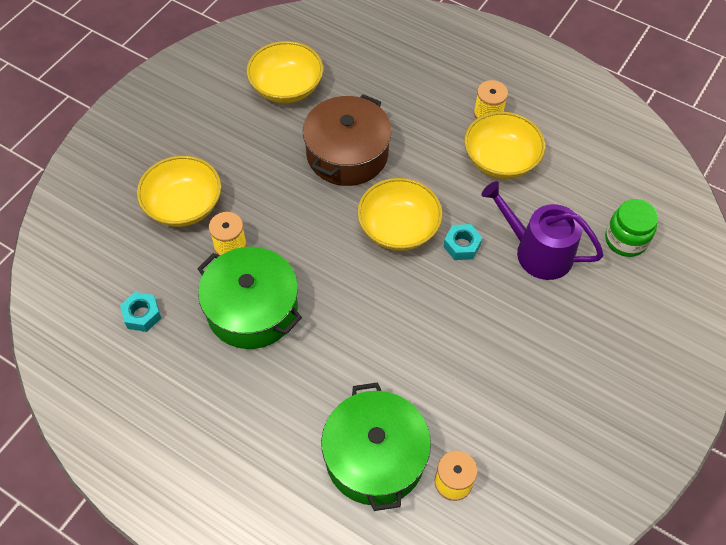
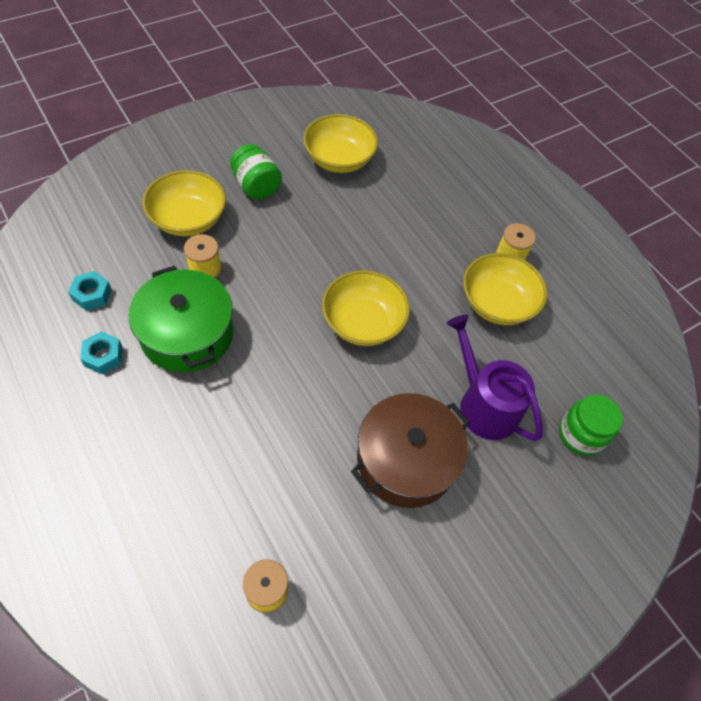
camera: 20 degrees right, 0 degrees up
brown pot [303,94,392,186] -> brown pot moved to [351,393,470,508]
green pot [321,382,431,511] -> none
turquoise nut [443,224,482,260] -> turquoise nut moved to [80,331,123,375]
none -> green jar [230,144,282,199]

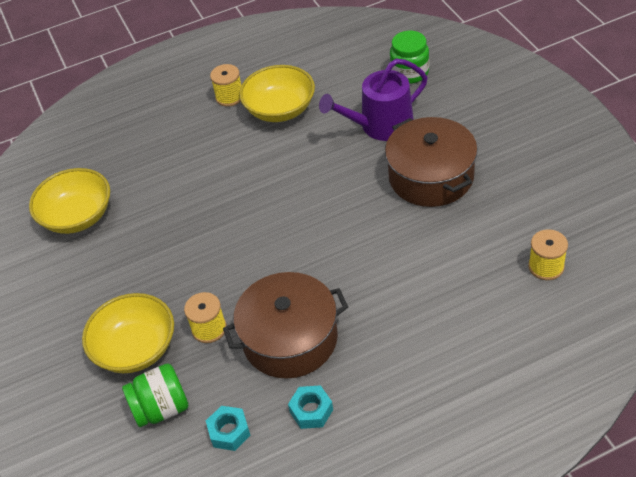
camera: 70 degrees left, 10 degrees down
green pot [129,266,233,373] -> brown pot [223,272,348,379]
green jar [230,144,282,199] -> green jar moved to [122,363,189,427]
yellow bowl [322,270,410,346] -> none

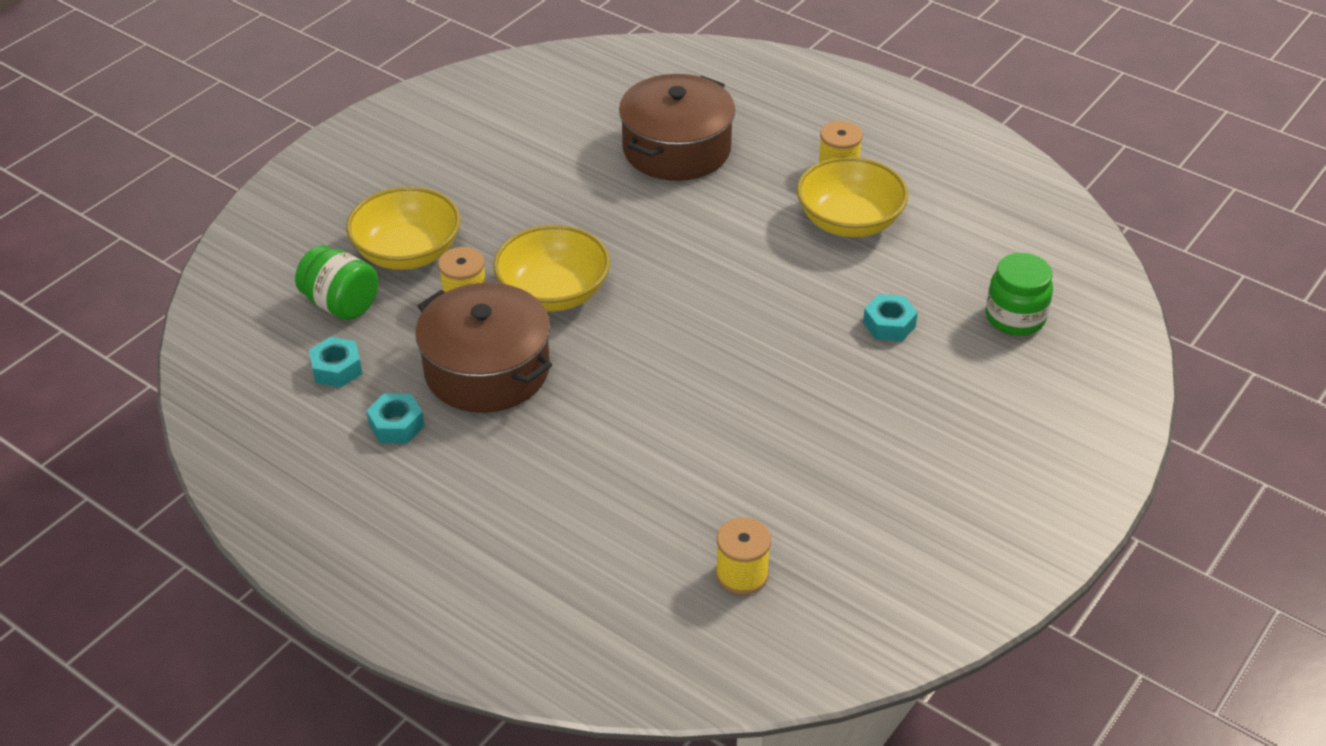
camera: 55 degrees right, 5 degrees down
yellow bowl [29,168,110,234] -> yellow bowl moved to [493,225,610,311]
purple watering can [319,59,428,141] -> turquoise nut [863,294,918,342]
brown pot [385,117,478,207] -> brown pot moved to [619,74,735,181]

